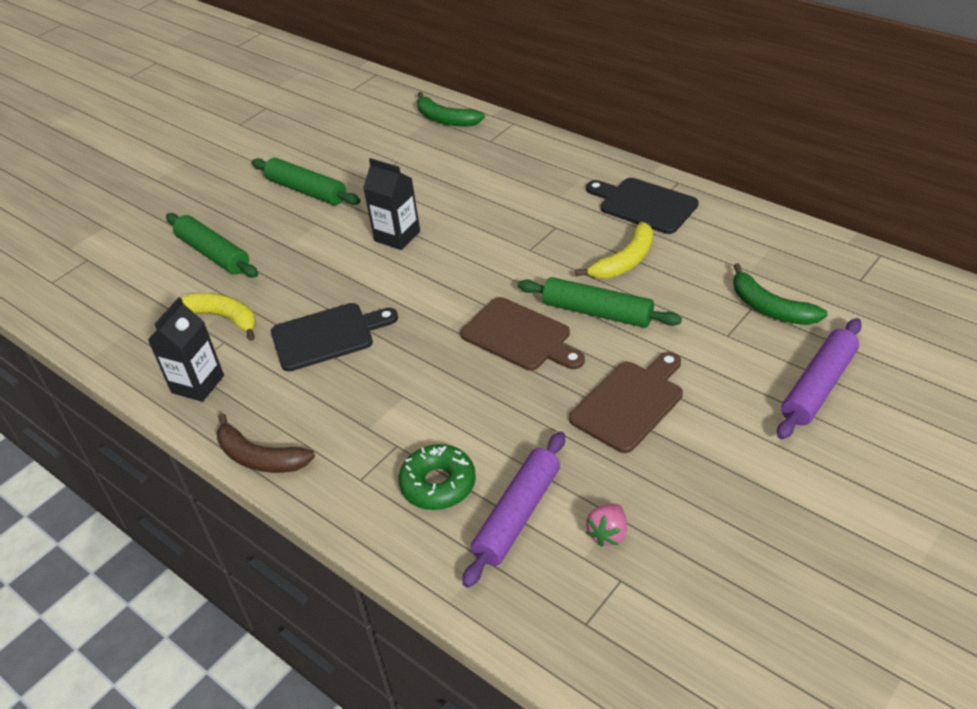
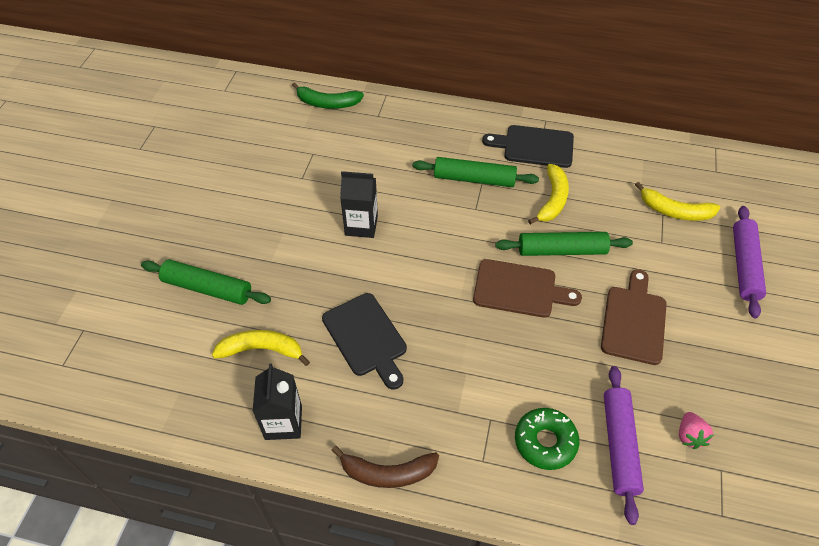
camera: 30 degrees left, 10 degrees up
green rolling pin [252,158,360,205] -> green rolling pin moved to [413,157,539,187]
black cutting board [271,303,398,372] -> black cutting board turned 105 degrees clockwise [322,293,407,390]
green banana [733,263,828,325] -> yellow banana [635,182,720,221]

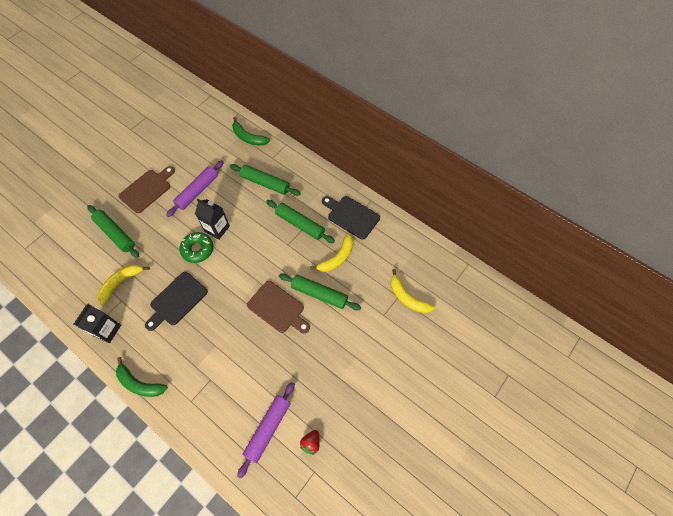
camera: 25 degrees right, 10 degrees up
yellow banana [212,330,310,366] -> yellow banana turned 75 degrees counterclockwise [98,265,150,305]
black cutting board [322,293,407,390] -> black cutting board turned 45 degrees clockwise [145,272,208,331]
brown banana [331,446,439,488] -> green banana [116,357,168,397]
green donut [515,408,579,470] -> green donut moved to [179,232,213,263]
brown cutting board [601,269,667,365] -> brown cutting board moved to [119,166,175,213]
pink strawberry [679,412,713,449] -> red strawberry [300,430,320,455]
purple rolling pin [733,206,766,318] -> purple rolling pin moved to [166,160,224,217]
none -> green rolling pin [230,164,301,196]

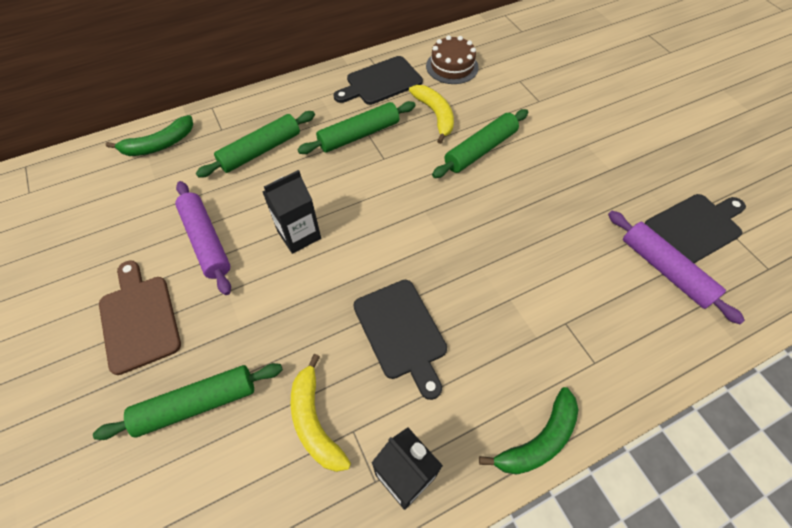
camera: 65 degrees left, 5 degrees down
green donut [179,232,213,263] -> none
brown cutting board [247,281,310,334] -> none
red strawberry [300,430,320,455] -> black cutting board [645,194,746,263]
yellow banana [391,269,435,313] -> none
none -> brown cake [426,35,479,84]

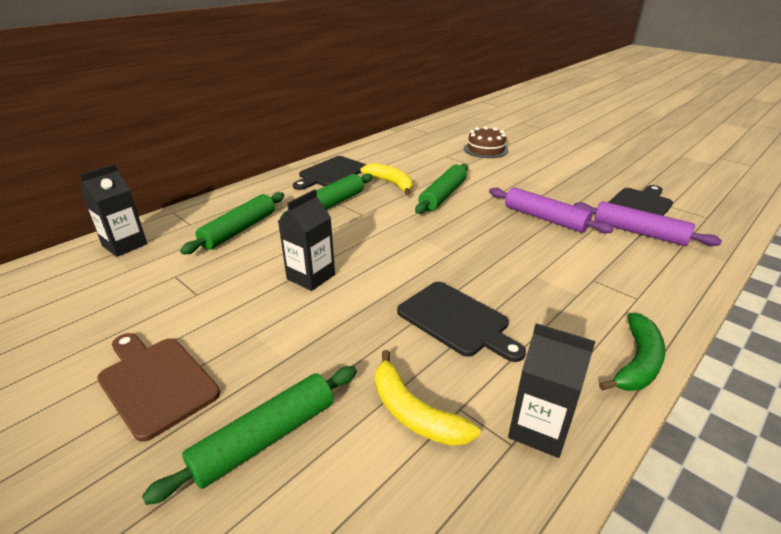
camera: 20 degrees left, 25 degrees down
green banana [106,115,193,156] -> black carton [80,164,147,257]
purple rolling pin [175,181,231,295] -> purple rolling pin moved to [489,187,614,234]
brown cake [426,35,479,84] -> brown cake moved to [464,126,509,158]

